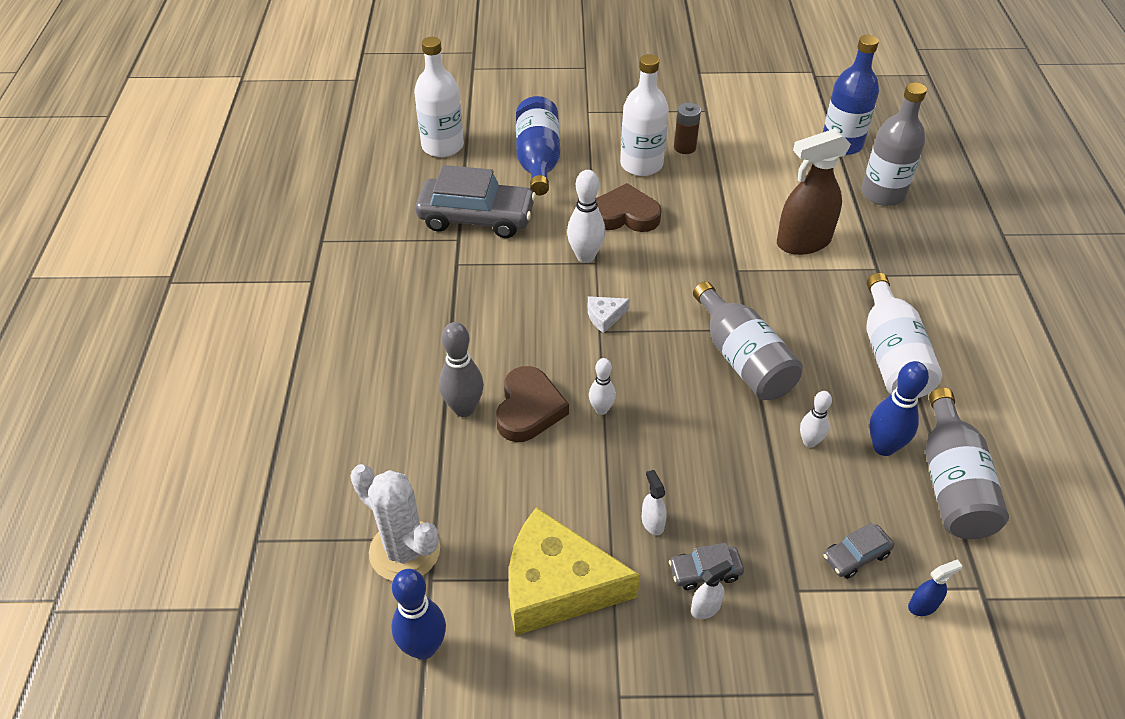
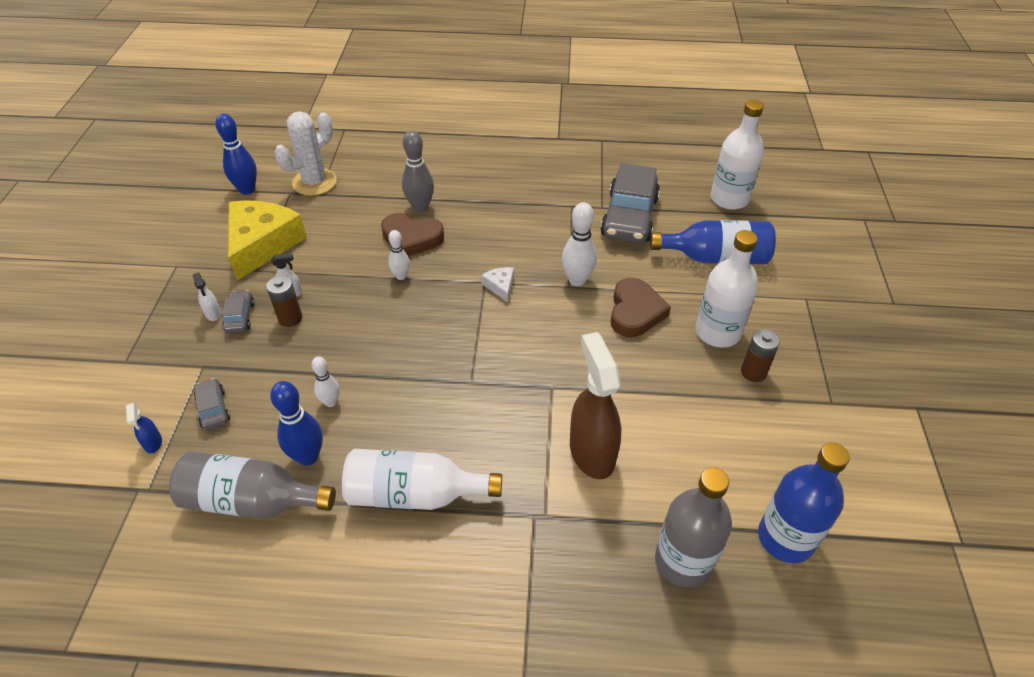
camera: 95 degrees right, 0 degrees up
grey bottle [693,281,803,400] -> none
none -> brown battery [266,276,303,327]

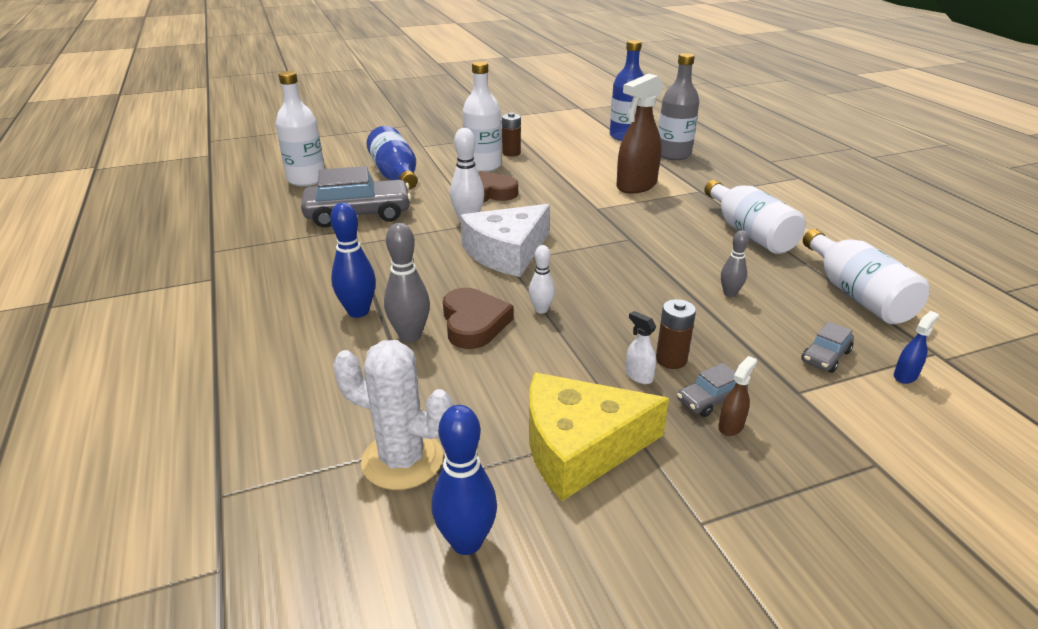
camera: 115 degrees left, 15 degrees down
grey bottle [169,451,336,519] -> white bottle [803,229,930,324]
white spray bottle [193,273,221,321] -> brown spray bottle [718,356,757,436]
blue bowling pin [270,381,323,466] -> blue bowling pin moved to [330,203,376,318]
white bowling pin [311,357,340,407] -> grey bowling pin [721,230,749,297]
white cheese [482,267,514,302] -> white cheese [460,204,550,277], size x2.41

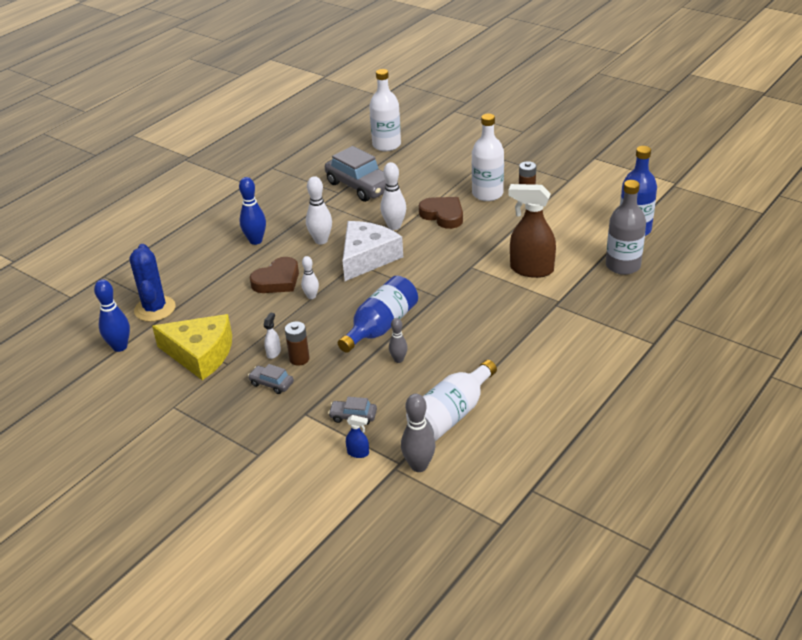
camera: 60 degrees right, 5 degrees up
white cactus [333,340,453,490] -> blue cactus [130,244,176,322]
blue bottle [367,126,418,189] -> blue bottle moved to [338,276,418,353]
grey bowling pin [384,223,430,342] -> grey bowling pin moved to [401,394,435,472]
white cheese [460,204,550,277] -> white cheese turned 105 degrees clockwise [343,221,403,281]
yellow cheese [529,373,669,501] -> yellow cheese turned 150 degrees clockwise [152,314,232,380]
white bottle [704,180,806,254] -> none
brown spray bottle [718,356,757,436] -> none
none -> white bowling pin [306,176,332,245]

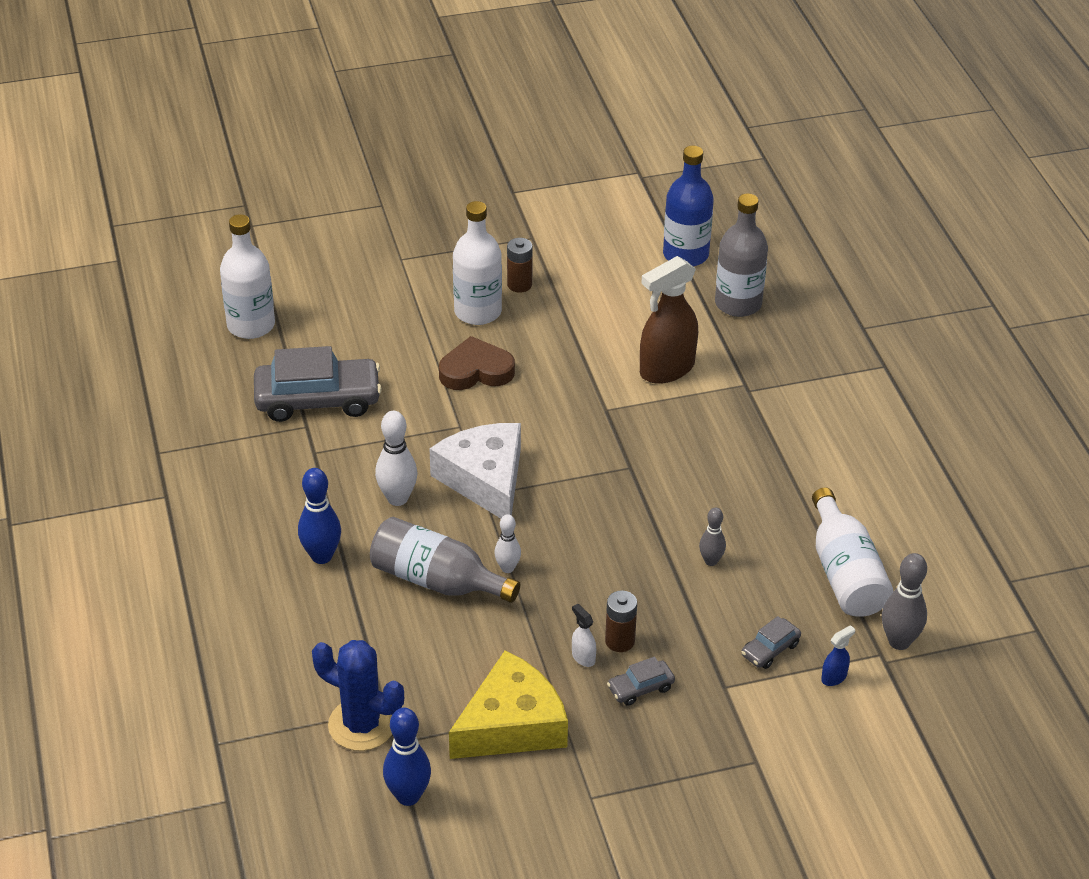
camera: 55 degrees left, 5 degrees up
brown heart [250,257,299,293] -> grey bottle [370,517,520,603]
blue bottle [338,276,418,353] -> none
white bowling pin [380,162,406,230] -> none

